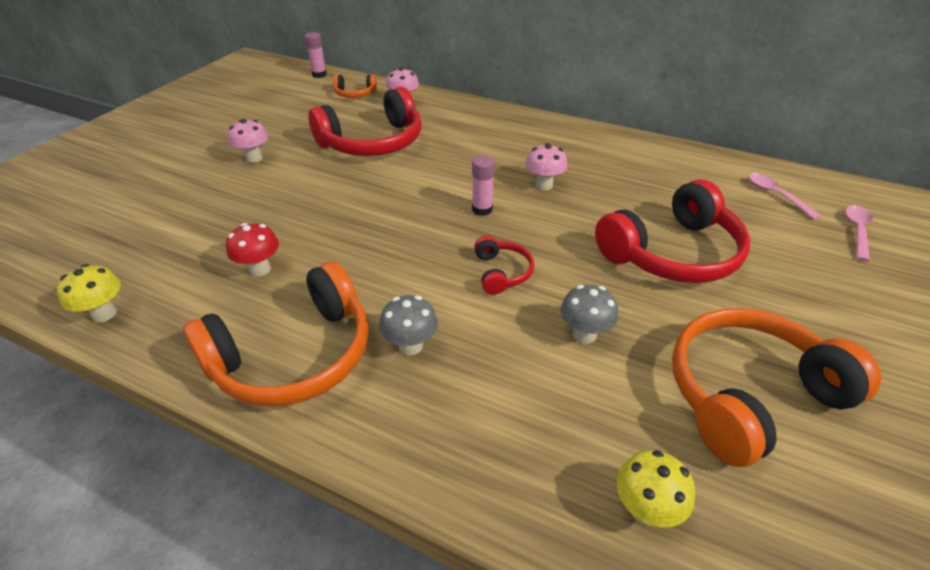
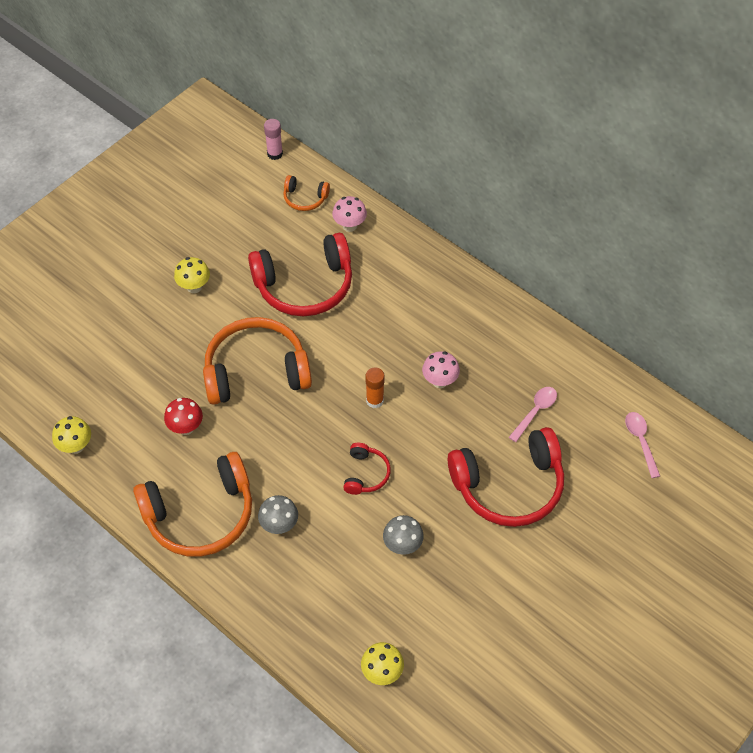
camera: 15 degrees right, 15 degrees up
pink mushroom [228,119,269,163] -> yellow mushroom [174,257,210,293]
pink glue stick [472,155,495,216] -> orange glue stick [365,367,385,408]
orange headphones [672,308,882,467] -> orange headphones moved to [203,317,312,405]
pink spoon [845,205,872,261] -> pink spoon moved to [509,387,557,442]

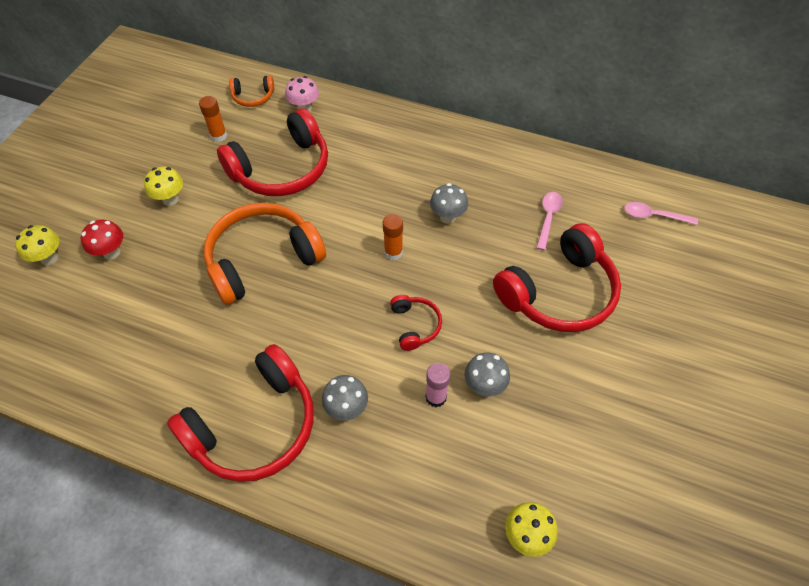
camera: 20 degrees left, 0 degrees up
yellow mushroom [52,416,91,454] -> yellow mushroom moved to [15,225,60,265]
orange headphones [133,452,252,557] -> red headphones [167,344,314,482]
red mushroom [164,398,203,435] -> red mushroom moved to [81,220,123,260]
pink glue stick [264,119,283,160] -> pink glue stick moved to [425,363,450,407]
pink mushroom [422,351,460,388] -> grey mushroom [430,183,468,224]
pink spoon [625,412,660,478] -> pink spoon turned 45 degrees counterclockwise [624,202,698,225]
none -> orange glue stick [199,96,227,142]

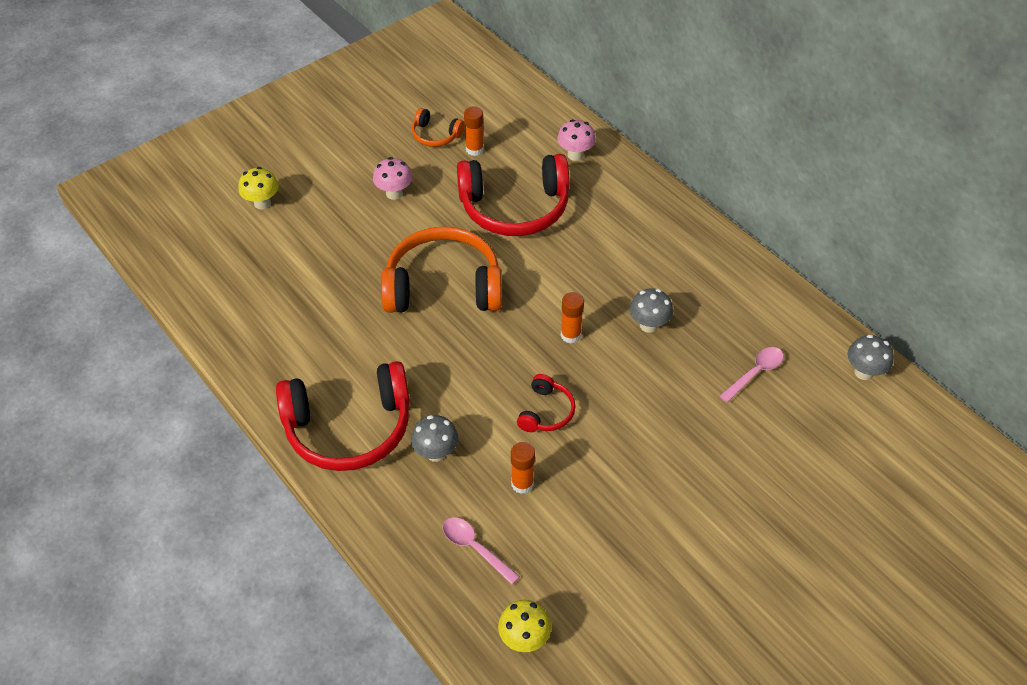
camera: 30 degrees right, 5 degrees down
red mushroom [81,220,123,260] -> none
yellow mushroom [144,167,183,206] -> pink mushroom [373,157,412,200]
orange headphones [229,75,274,107] -> orange headphones moved to [412,108,464,147]
pink glue stick [425,363,450,407] -> orange glue stick [511,442,535,494]
grey mushroom [465,352,510,397] -> grey mushroom moved to [848,334,894,380]
red headphones [493,223,621,332] -> none
pink spoon [624,202,698,225] -> pink spoon moved to [443,517,520,585]

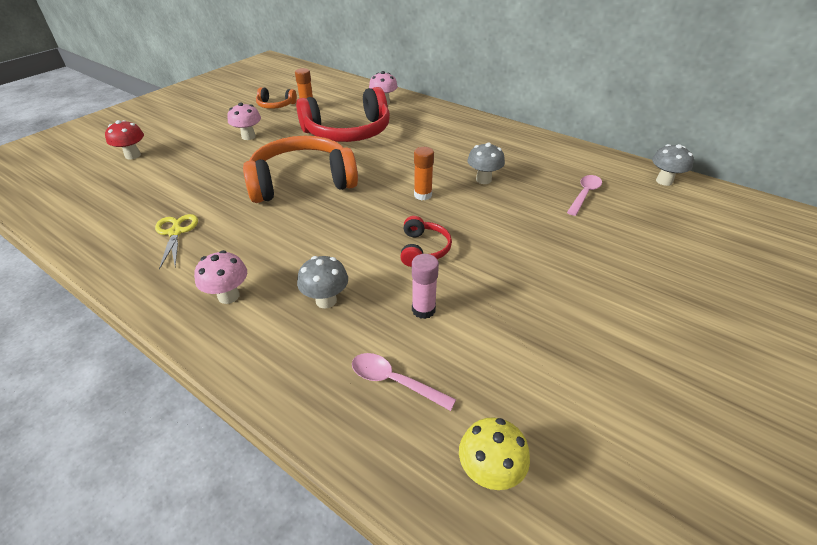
camera: 15 degrees left, 10 degrees down
yellow mushroom [239,167,279,210] -> red mushroom [105,120,144,159]
red headphones [276,361,410,471] -> pink mushroom [194,250,247,304]
orange glue stick [511,442,535,494] -> pink glue stick [412,254,439,319]
none -> yellow scissors [155,214,198,269]

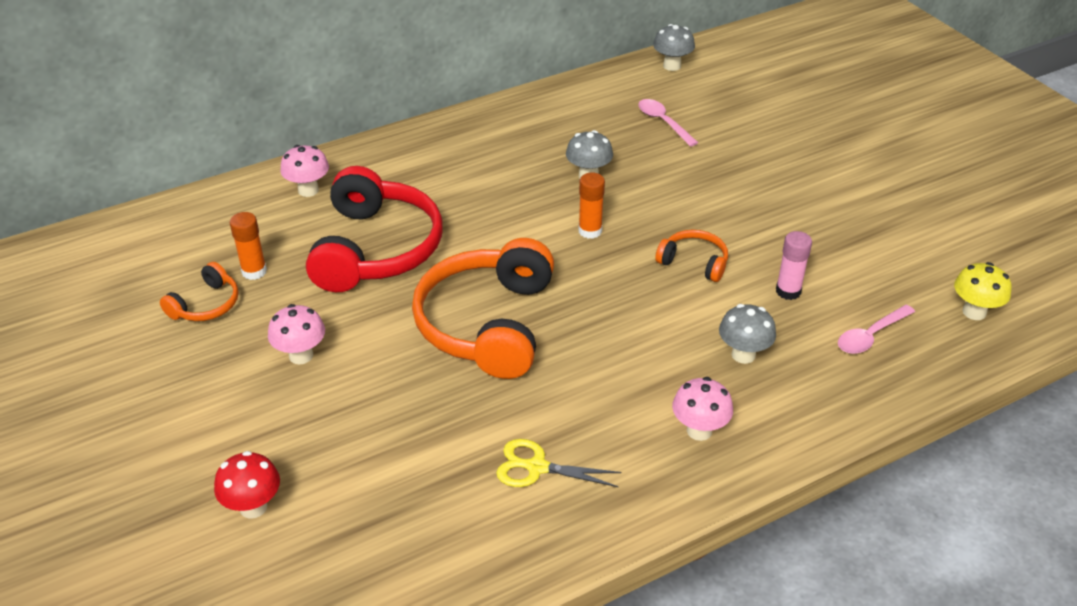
camera: 65 degrees left, 0 degrees up
red headphones [400,216,452,267] -> orange headphones [655,230,728,282]

